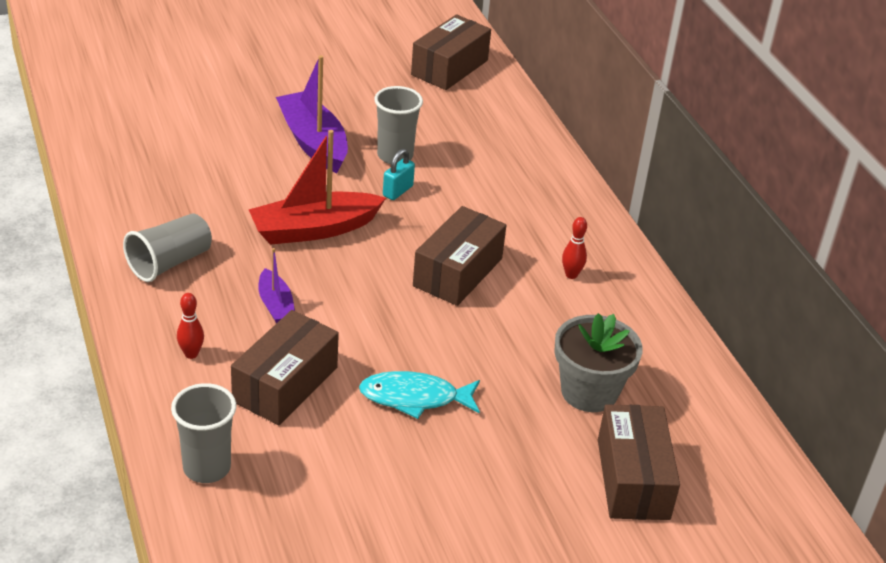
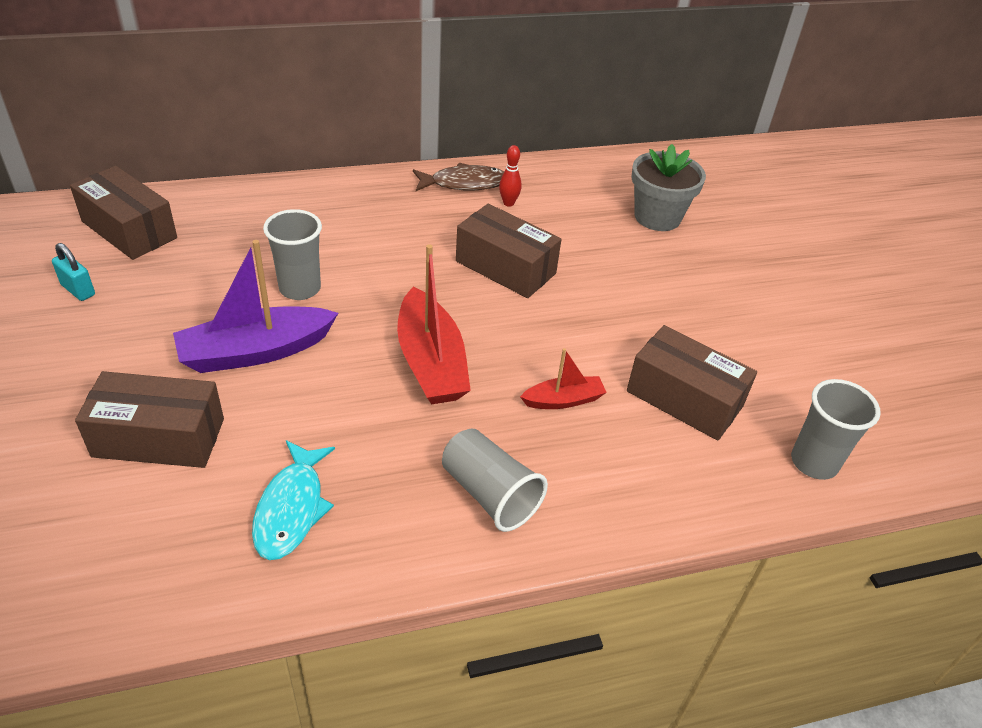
camera: 85 degrees left, 5 degrees up
red bowling pin [177,293,204,359] -> none
purple boat [258,248,295,324] -> red boat [520,348,607,409]
turquoise fish [359,371,480,419] -> turquoise fish moved to [252,440,335,560]
turquoise padlock [383,149,415,200] -> turquoise padlock moved to [52,243,95,301]
brown box [598,404,680,520] -> brown box moved to [75,371,224,468]
none -> brown fish [413,163,505,191]

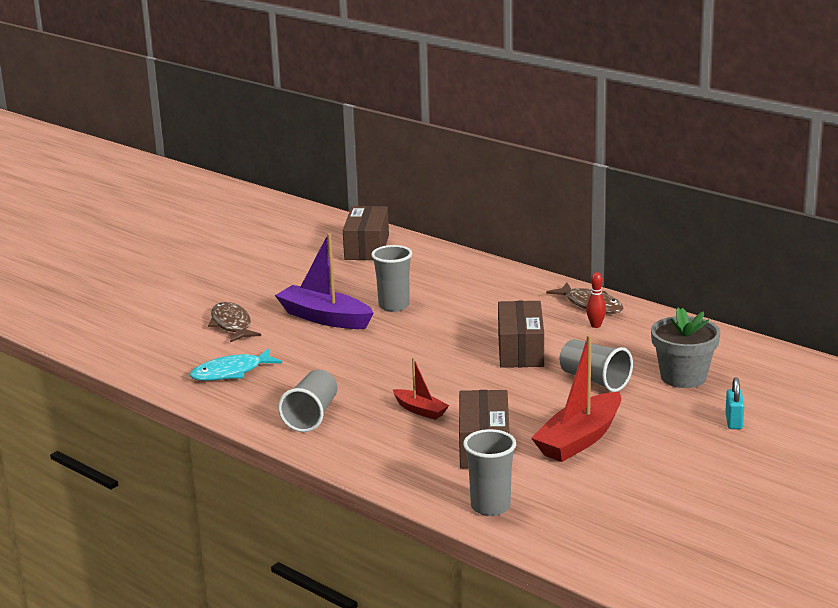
camera: 60 degrees right, 20 degrees down
turquoise padlock [52,243,95,301] -> turquoise padlock moved to [725,377,744,429]
brown box [75,371,224,468] -> brown fish [208,302,261,342]
red boat [397,244,471,405] -> red boat moved to [531,335,621,462]
none -> grey cup [560,339,633,392]

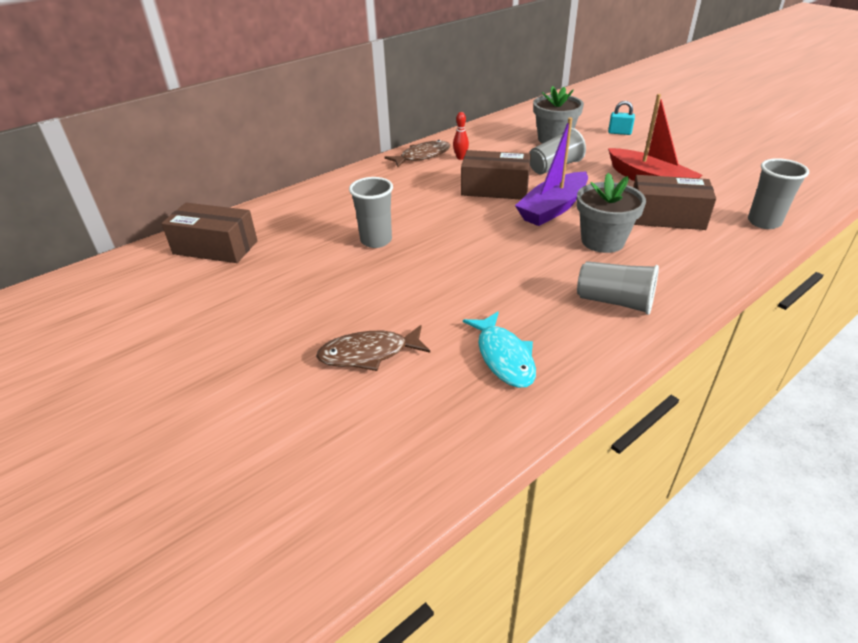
camera: 80 degrees left, 15 degrees up
purple boat [275,233,374,329] -> purple boat moved to [515,117,588,226]
red boat [393,358,449,420] -> grey flower pot [577,173,646,253]

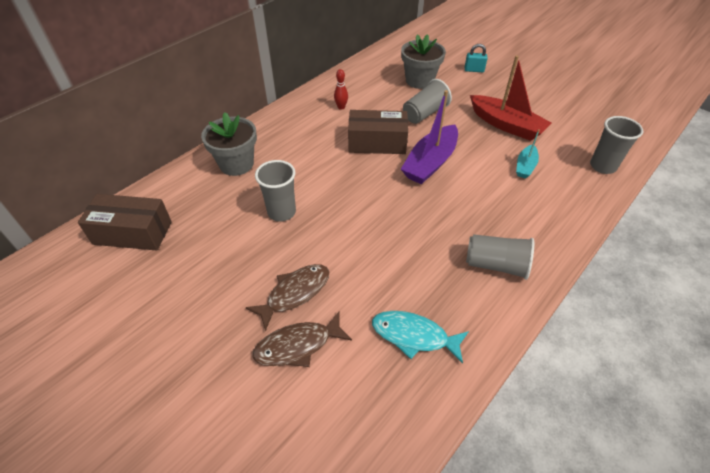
camera: 10 degrees left, 10 degrees up
brown fish [384,140,451,167] -> brown fish moved to [246,264,330,331]
turquoise fish [463,311,536,388] -> turquoise fish turned 135 degrees clockwise [372,311,469,364]
grey flower pot [577,173,646,253] -> grey flower pot moved to [201,112,257,176]
brown box [633,175,716,230] -> turquoise boat [516,129,540,179]

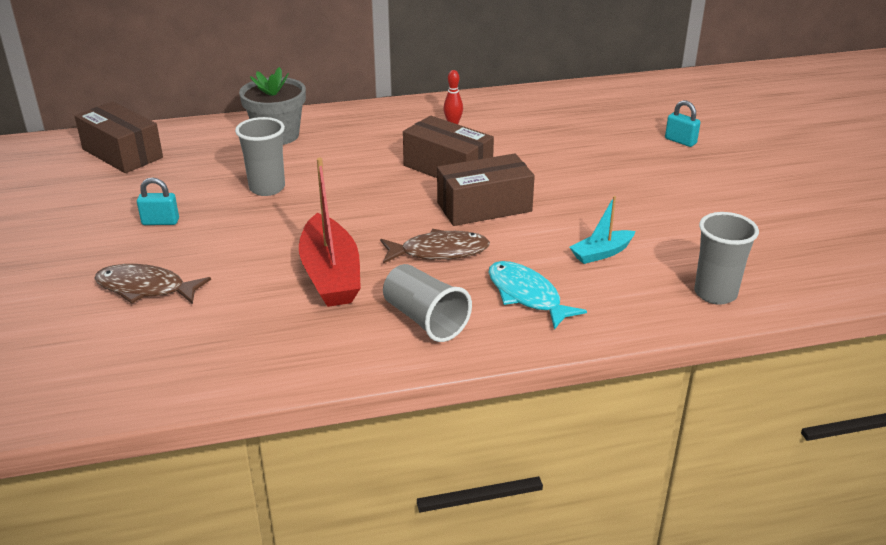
camera: 35 degrees right, 15 degrees down
brown fish [246,264,330,331] -> brown fish moved to [380,229,490,263]
turquoise fish [372,311,469,364] -> turquoise fish moved to [488,261,587,329]
grey flower pot [401,34,446,89] -> none
purple boat [401,90,458,184] -> brown box [437,153,535,226]
grey cup [403,79,452,124] -> none
red boat [470,55,551,141] -> red boat moved to [299,158,361,307]
none -> turquoise padlock [137,178,179,225]

